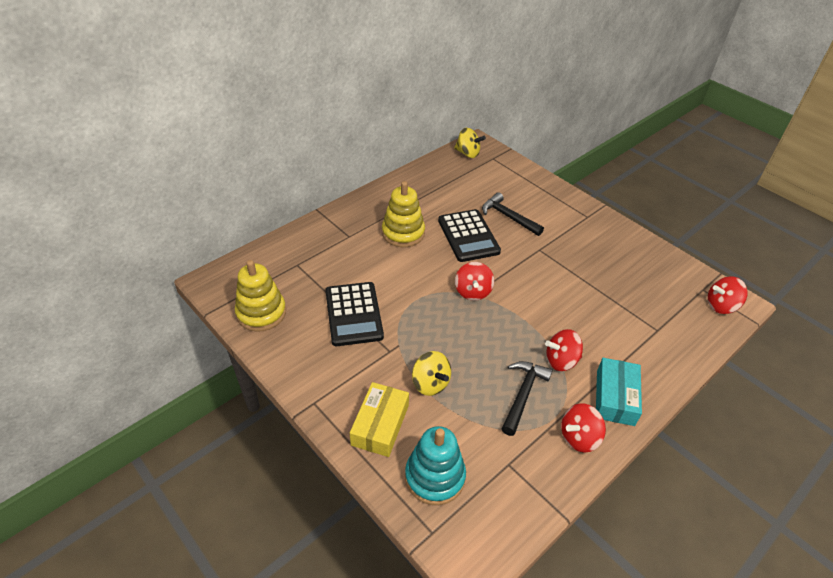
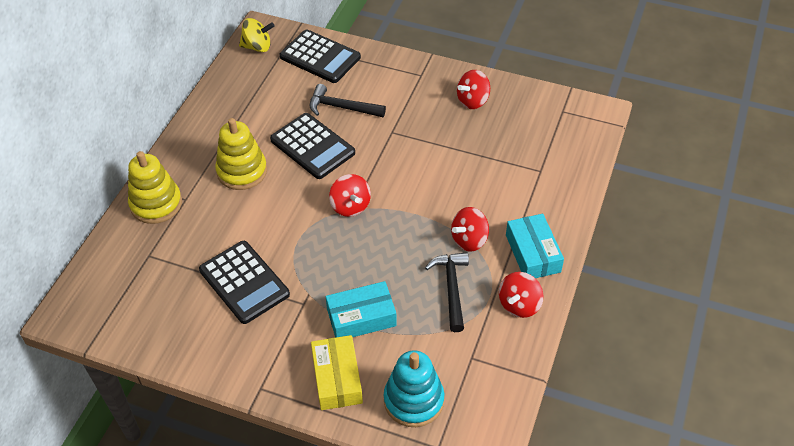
camera: 25 degrees left, 5 degrees up
yellow stacking toy [235,260,286,332] -> yellow stacking toy moved to [128,151,182,224]
yellow spinning top [412,351,451,396] -> turquoise box [326,281,397,338]
red spinning top [708,276,748,314] -> red spinning top moved to [457,70,490,109]
none -> black calculator [280,30,361,83]

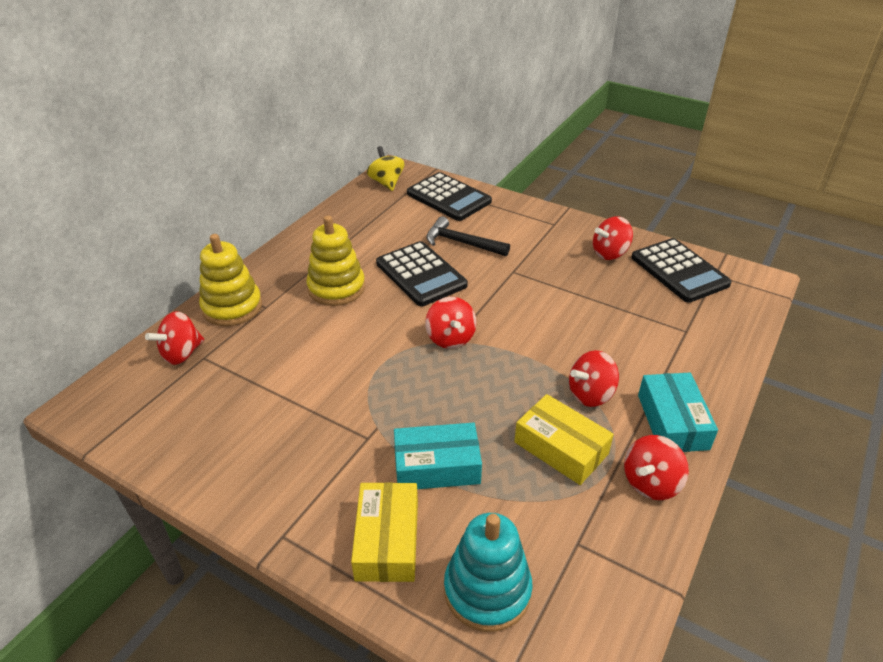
camera: 10 degrees right, 10 degrees down
black calculator [199,241,290,324] -> black calculator moved to [631,238,732,303]
yellow spinning top [239,18,275,52] -> yellow spinning top turned 120 degrees counterclockwise [367,146,405,191]
black hammer [425,252,469,332] -> yellow box [514,394,614,485]
none -> red spinning top [145,311,204,365]

